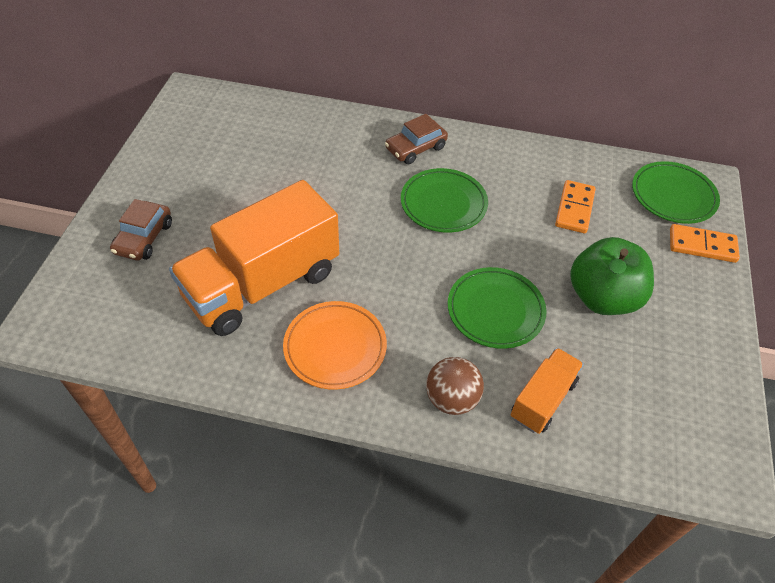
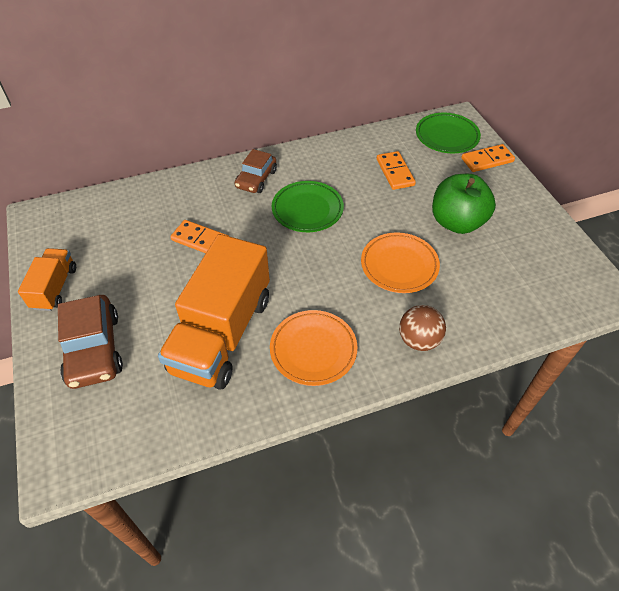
camera: 30 degrees left, 0 degrees up
brown car [110,199,172,260] -> brown car [58,295,123,389], size x1.51
green plate [448,267,546,349] -> orange plate [361,232,440,293]
orange truck [511,348,584,434] -> orange truck moved to [18,248,76,311]
none -> orange domino [171,220,229,253]

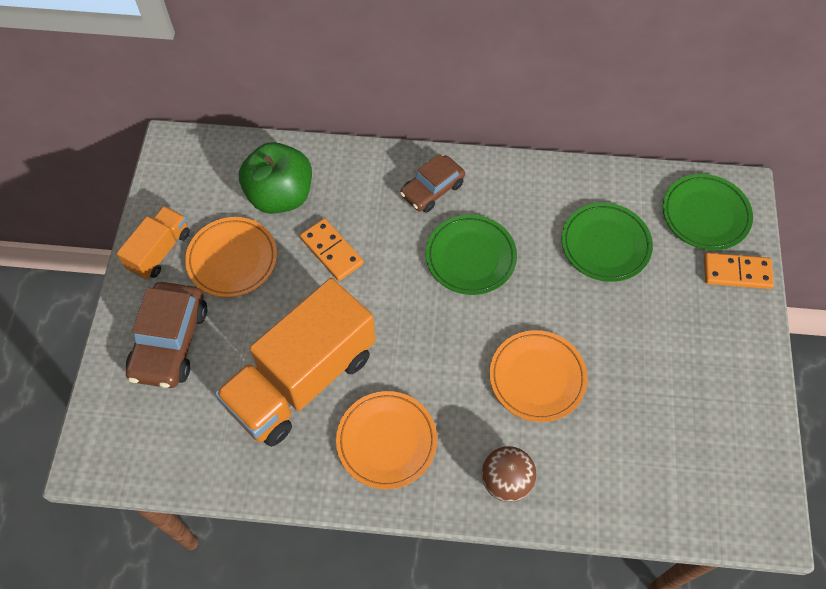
camera: 25 degrees right, 10 degrees up
orange domino [377,151,416,190] -> green plate [562,203,653,282]
green apple [432,174,496,234] -> green apple moved to [239,142,312,214]
none -> orange plate [185,217,277,297]

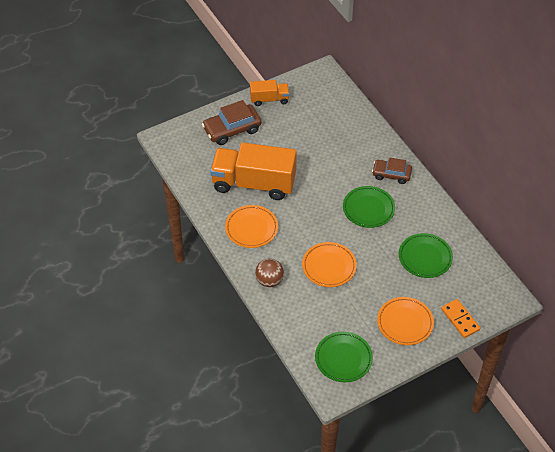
camera: 55 degrees right, 10 degrees down
orange plate [185,217,277,297] -> orange plate moved to [377,297,434,345]
green apple [239,142,312,214] -> none
orange domino [300,218,364,281] -> none
green plate [663,174,753,250] -> green plate moved to [315,332,373,382]

